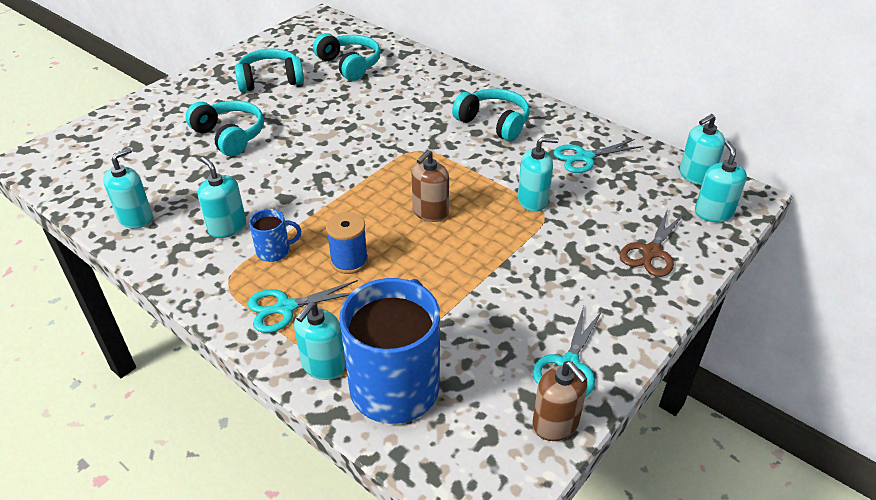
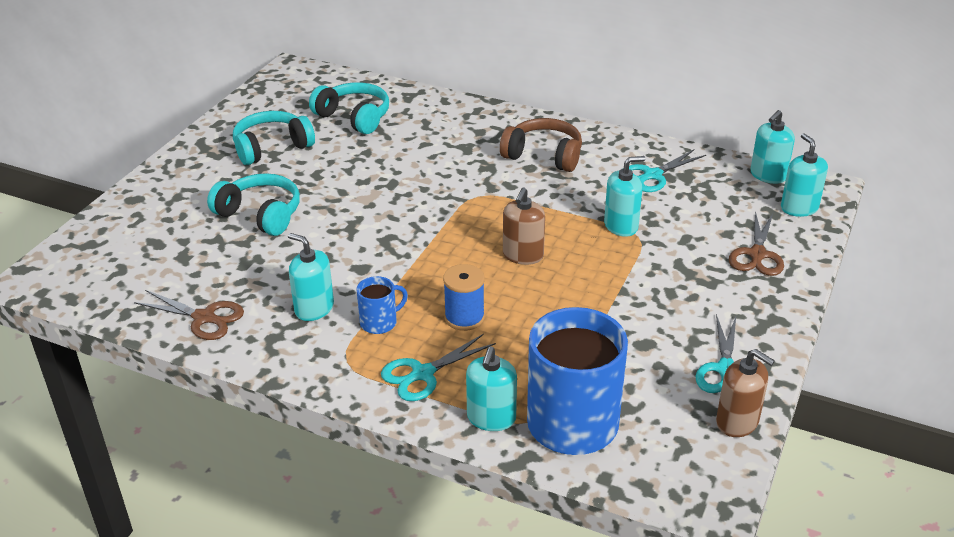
camera: 15 degrees left, 5 degrees down
turquoise soap dispenser [103,148,153,229] -> brown scissors [134,290,244,340]
turquoise headphones [452,89,530,142] -> brown headphones [500,118,582,172]

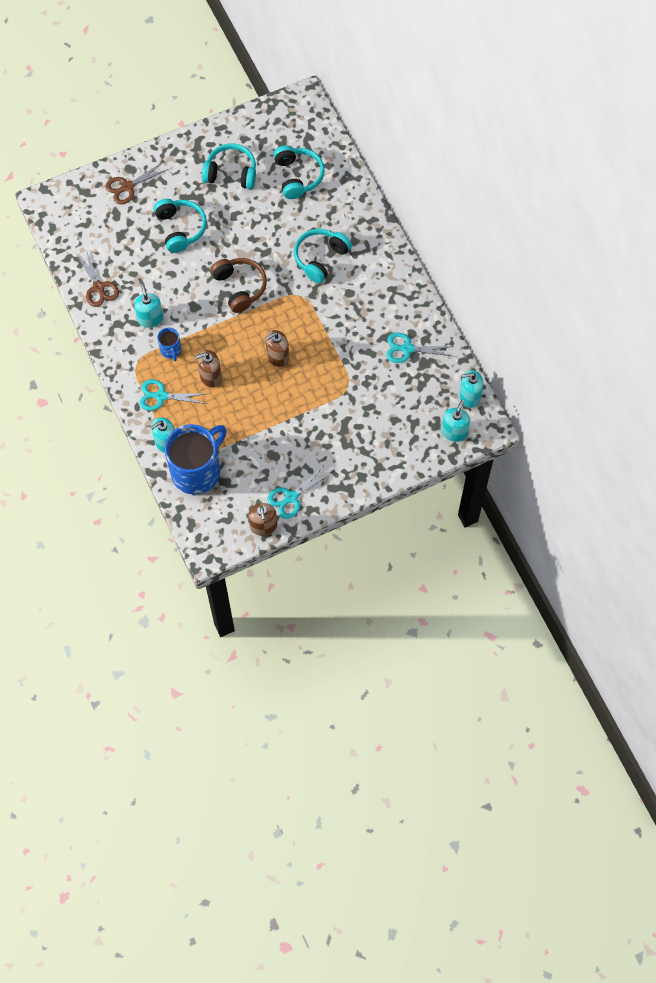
camera: 40 degrees right, 30 degrees up
blue mug [356,276,408,334] -> blue mug turned 60 degrees clockwise [157,328,181,361]
blue spool [443,264,485,331] -> brown soap dispenser [195,350,221,388]
brown headphones [500,118,582,172] -> brown headphones moved to [210,258,267,313]
turquoise soap dispenser [604,156,645,237] -> none
brown scissors [729,211,784,276] -> brown scissors moved to [105,162,168,204]
none -> turquoise headphones [294,229,352,283]

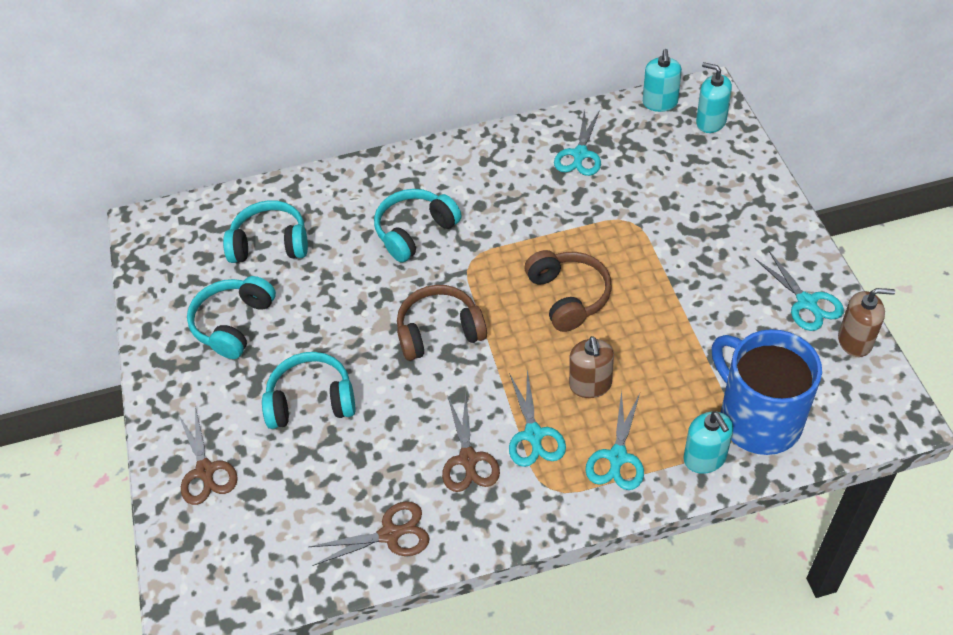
camera: 75 degrees left, 15 degrees down
turquoise soap dispenser [134,284,163,328] -> brown scissors [442,393,500,492]
blue mug [157,328,181,361] -> turquoise scissors [509,370,566,467]
brown soap dispenser [265,330,289,367] -> brown headphones [525,250,612,332]
turquoise headphones [294,229,352,283] -> turquoise headphones turned 90 degrees clockwise [374,189,462,262]

